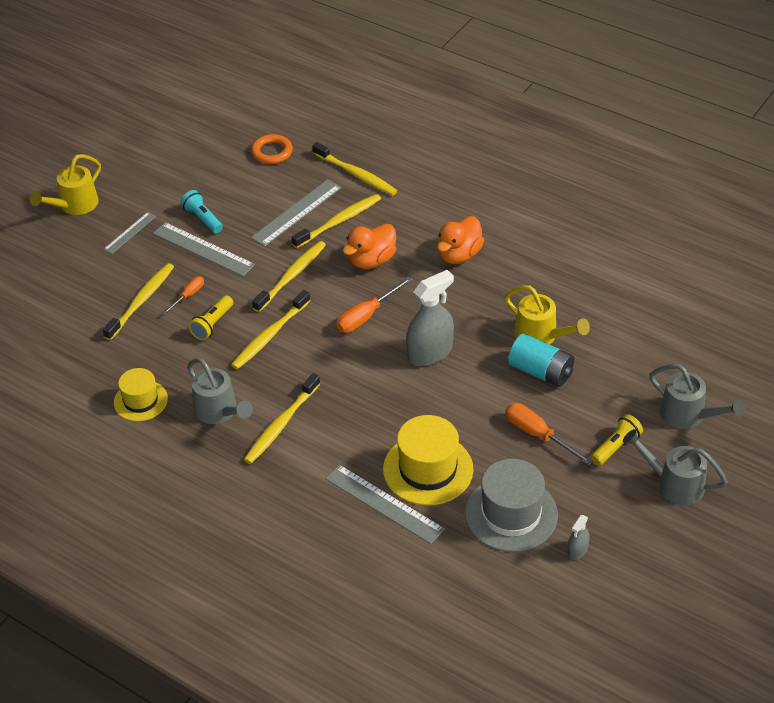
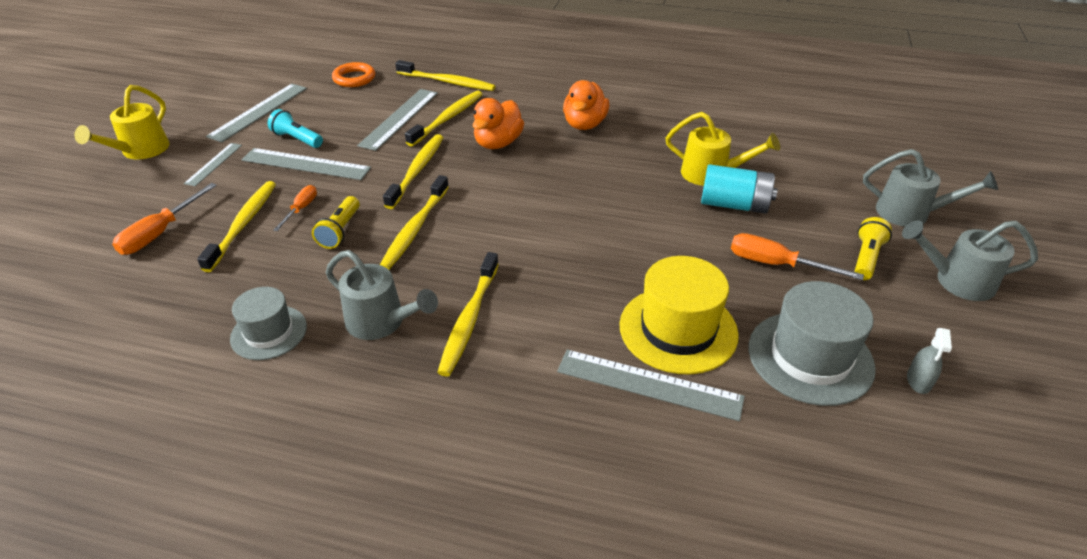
camera: 20 degrees left, 5 degrees down
yellow hat [114,368,168,421] -> grey hat [230,287,307,360]
orange screwdriver [336,276,413,333] -> orange screwdriver moved to [112,183,217,255]
grey spray bottle [406,270,454,366] -> none
none -> grey ruler [206,84,307,142]

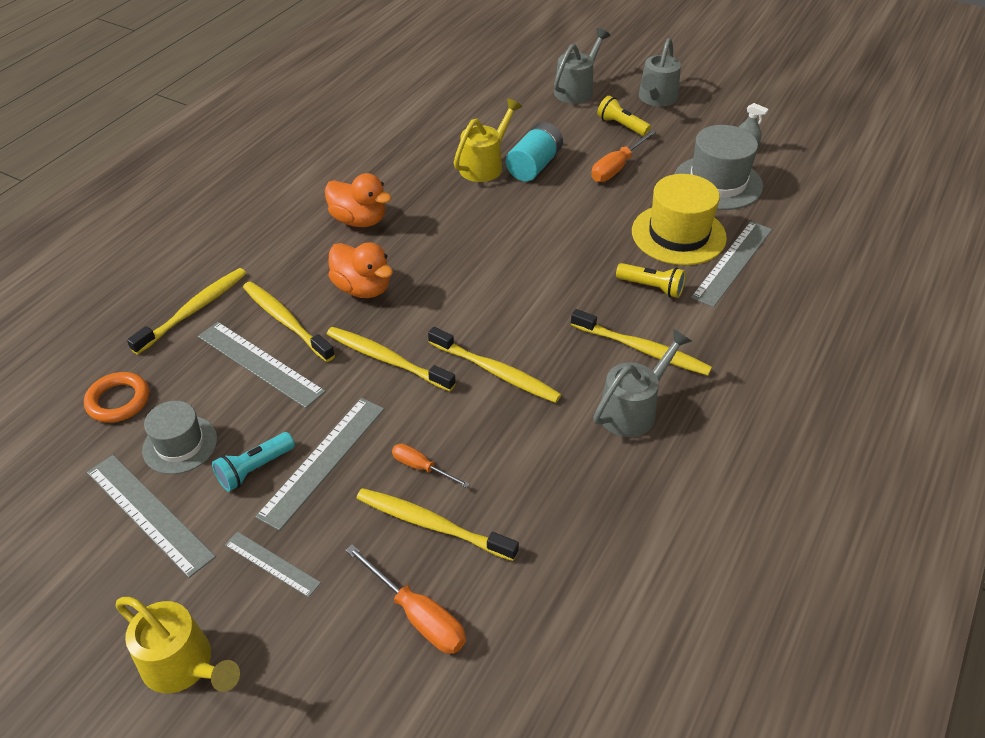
camera: 75 degrees left, 5 degrees up
grey hat [230,287,307,360] -> grey hat moved to [142,401,217,474]
yellow flashlight [312,196,360,249] -> yellow flashlight moved to [616,263,686,298]

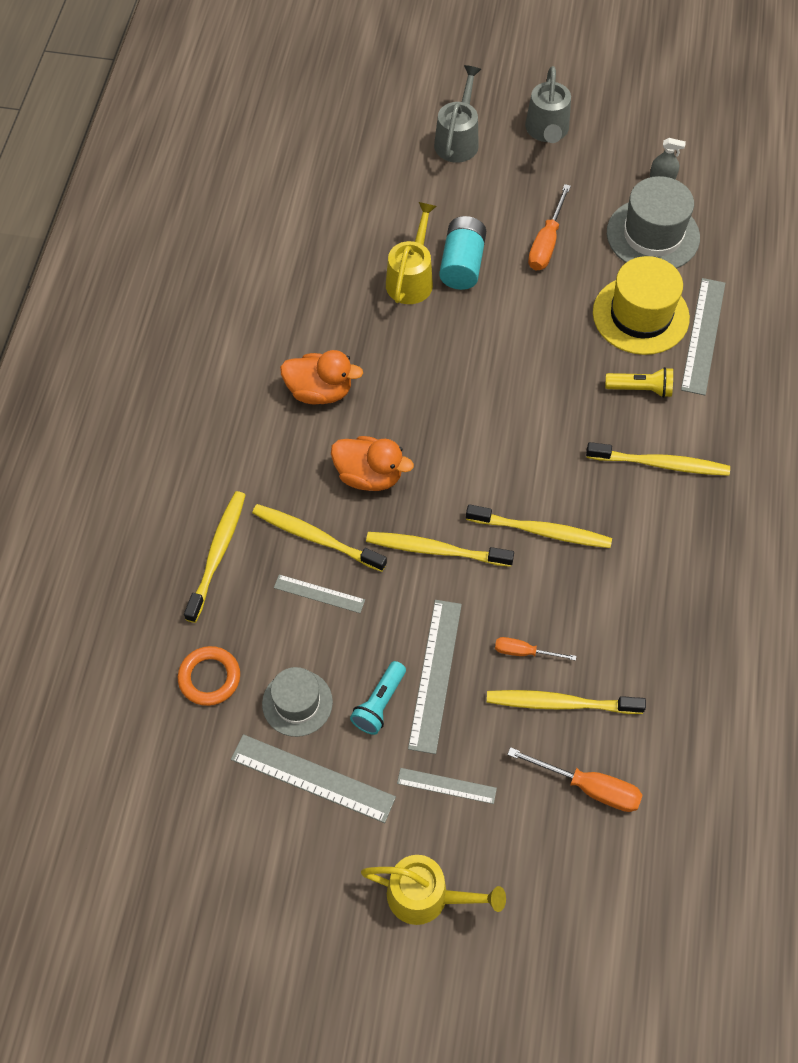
camera: 20 degrees left, 15 degrees up
grey ruler [198,322,326,408] -> grey ruler [274,574,365,613], size x0.58
grey watering can [593,329,692,437] -> none
yellow flashlight [597,96,651,136] -> none

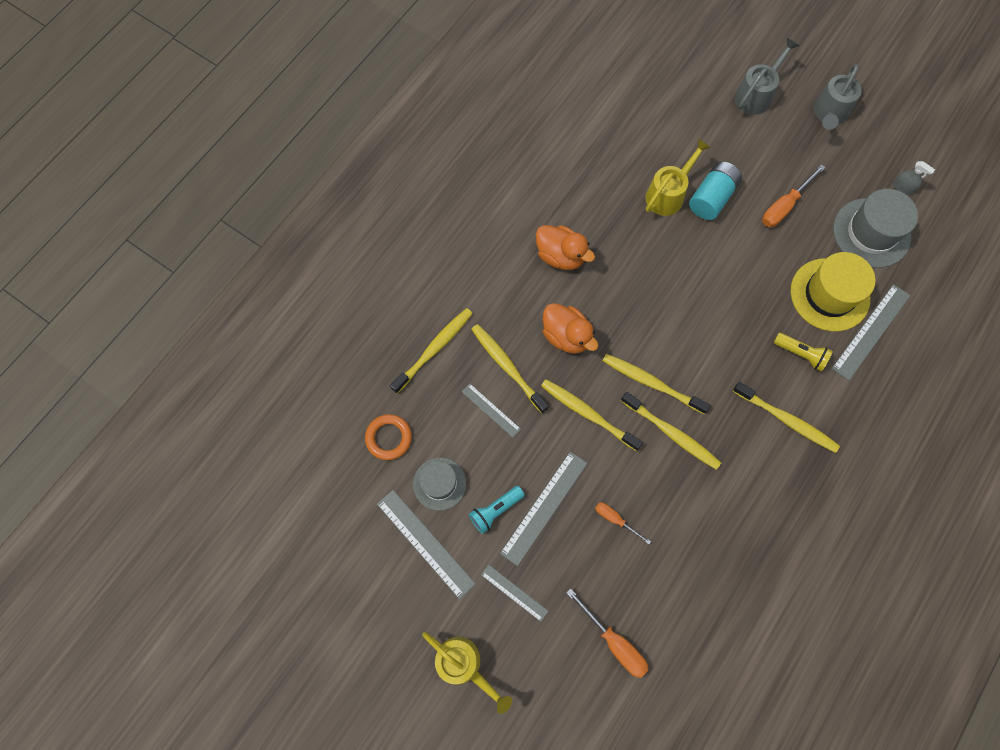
camera: 25 degrees right, 10 degrees up
yellow toothbrush [487,690,646,714] -> yellow toothbrush moved to [602,354,711,414]

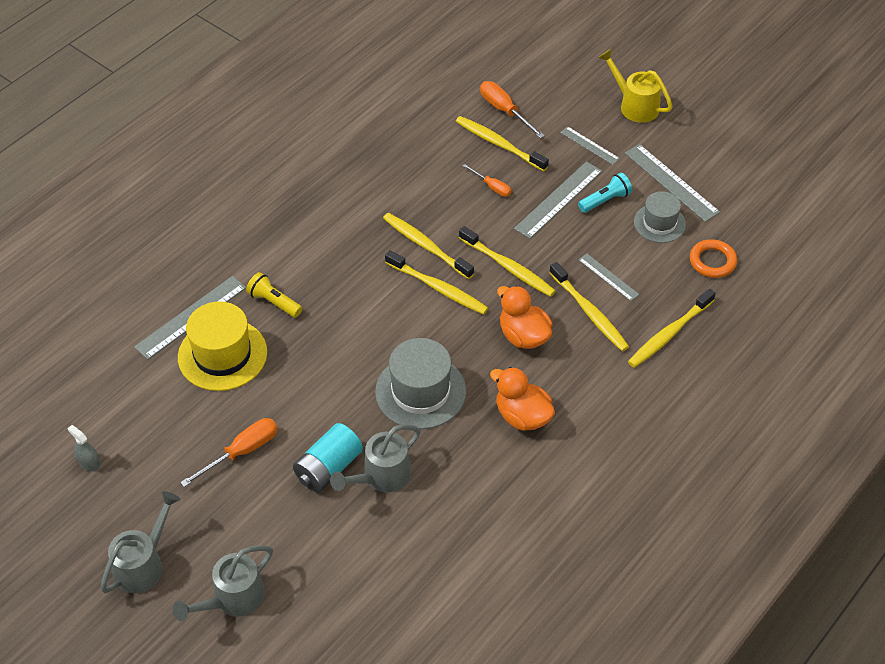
camera: 175 degrees left, 20 degrees down
yellow watering can [645,139,711,216] -> grey watering can [330,425,420,492]
yellow toothbrush [733,382,840,453] -> yellow toothbrush moved to [456,116,549,171]
grey hat [833,189,918,268] -> grey hat moved to [375,338,466,429]

